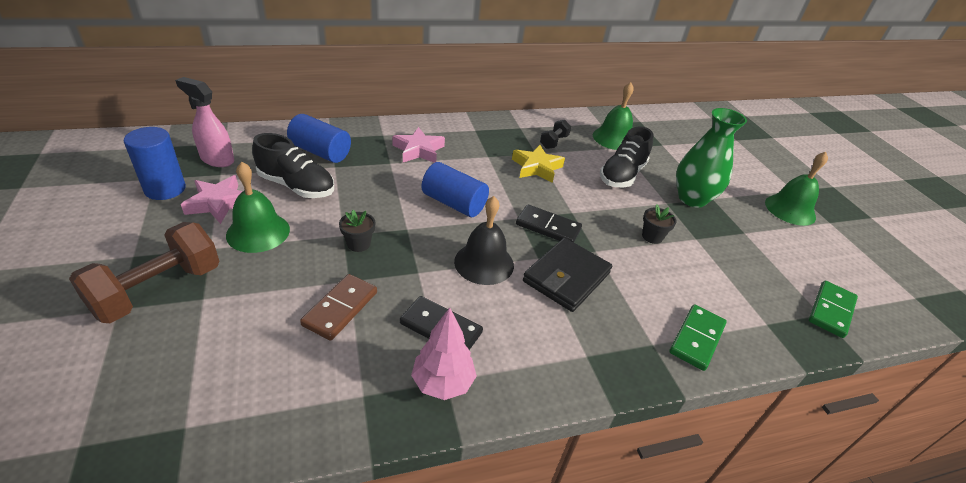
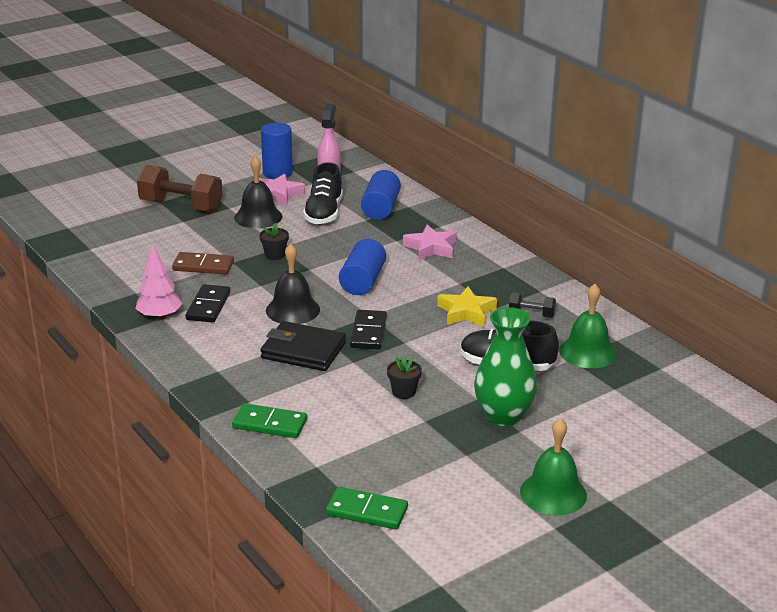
camera: 75 degrees right, 10 degrees down
green bell [226,162,290,253] -> black bell [234,156,283,228]

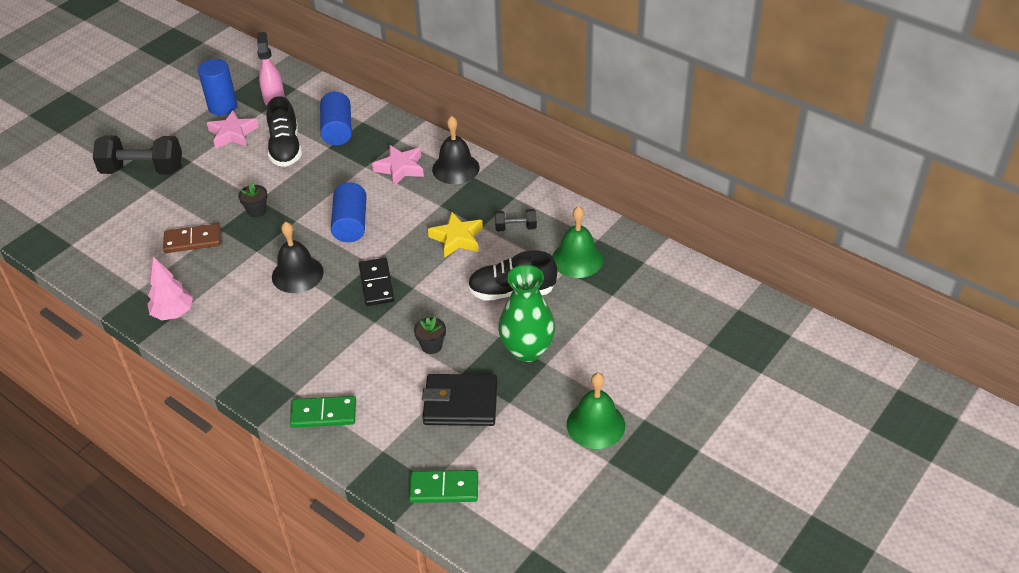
camera: 15 degrees left, 15 degrees up
brown dumbbell [137,164,223,212] -> black dumbbell [93,135,182,174]
black domino [186,284,230,322] -> none
black bell [234,156,283,228] -> black bell moved to [432,116,480,184]
black wallet [260,321,346,371] -> black wallet moved to [422,374,497,426]

